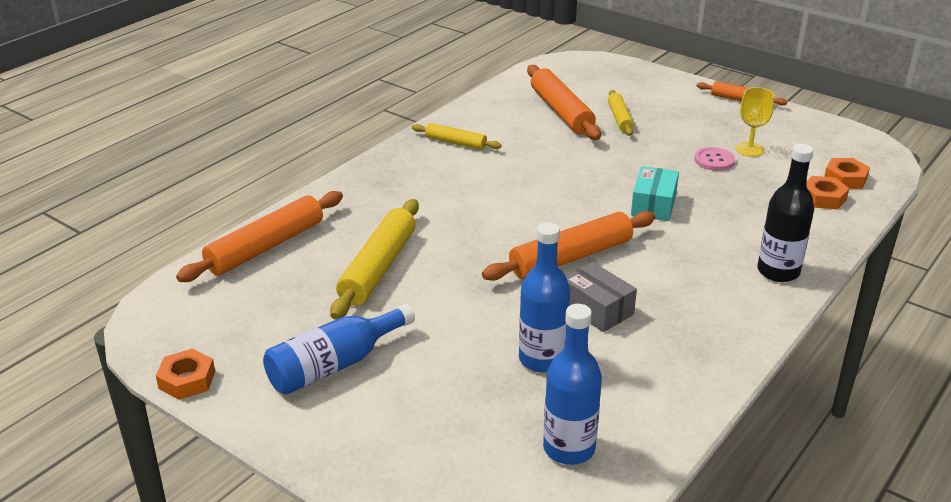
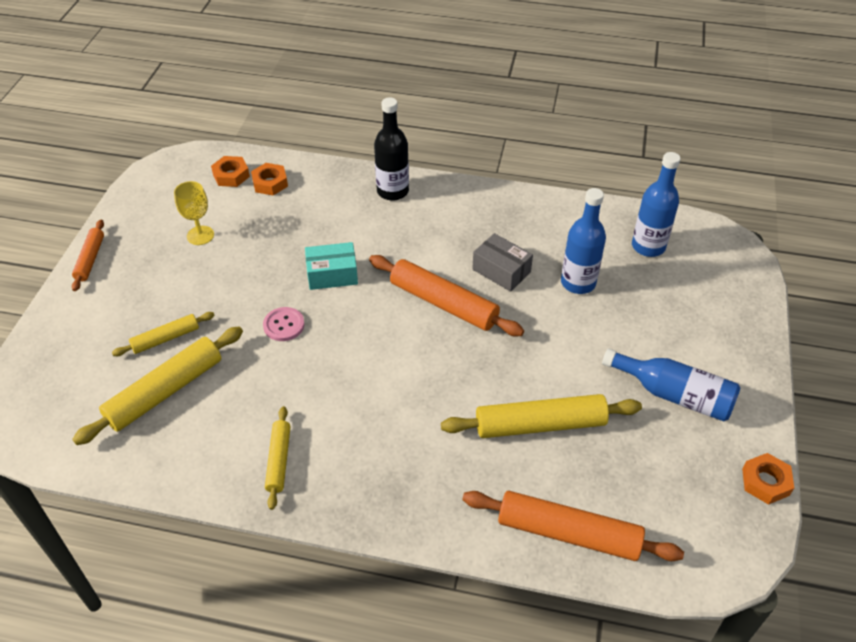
camera: 115 degrees left, 15 degrees up
orange rolling pin [527,65,601,140] -> yellow rolling pin [72,326,243,445]
grey box [566,262,637,332] -> grey box turned 75 degrees counterclockwise [472,233,533,292]
pink button [694,147,735,171] -> pink button moved to [263,307,305,341]

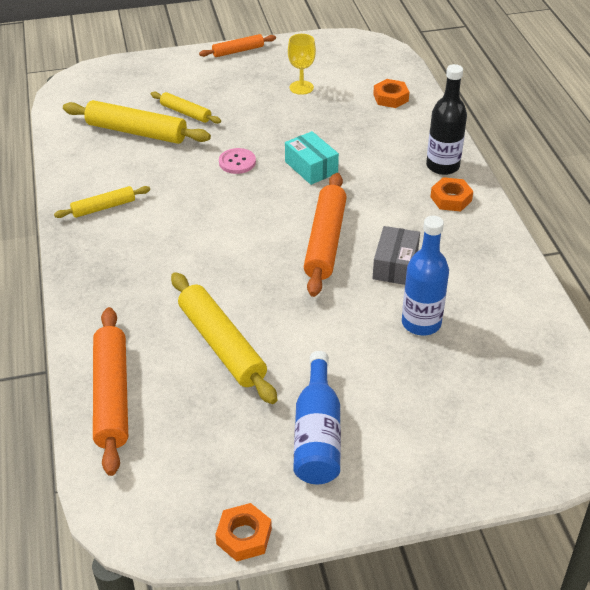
camera: 65 degrees right, 5 degrees down
orange nut [211,156,250,187] -> orange nut moved to [430,177,473,212]
blue bottle [632,152,681,257] -> none

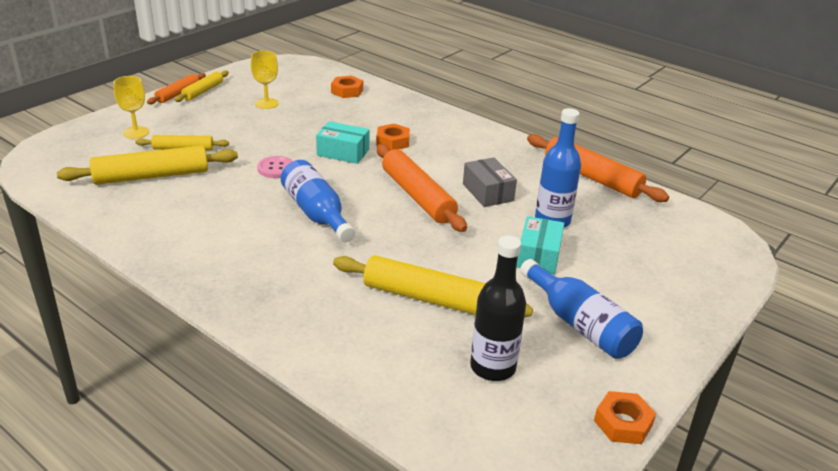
camera: 40 degrees left, 10 degrees down
yellow rolling pin [54,186,150,218] -> yellow rolling pin moved to [175,70,229,102]
orange rolling pin [93,307,128,476] -> orange rolling pin moved to [527,134,669,202]
black bottle [426,64,467,175] -> black bottle moved to [470,236,526,381]
orange nut [430,177,473,212] -> orange nut moved to [376,124,410,150]
none -> yellow goblet [114,76,149,139]
none -> blue bottle [281,160,355,242]
none -> turquoise box [517,216,564,274]

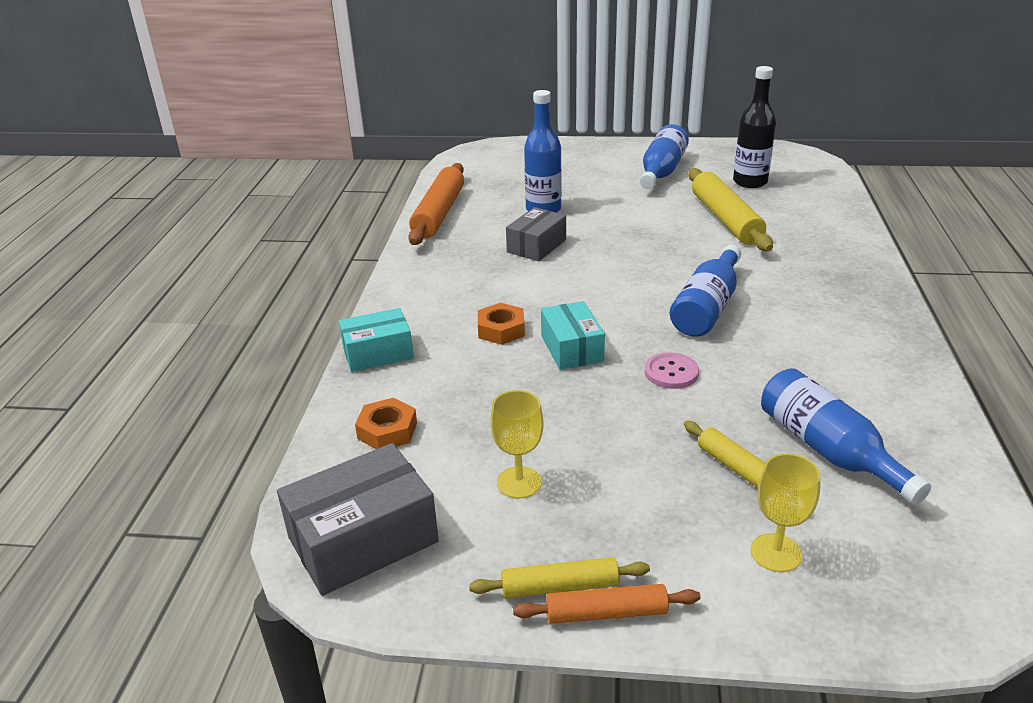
camera: 120 degrees left, 0 degrees up
yellow rolling pin [57,145,238,185] -> blue bottle [761,368,931,505]
orange rolling pin [376,144,467,232] -> none
turquoise box [517,216,564,274] -> turquoise box moved to [339,308,414,372]
orange nut [594,391,656,444] -> none
none -> grey box [277,443,439,596]

